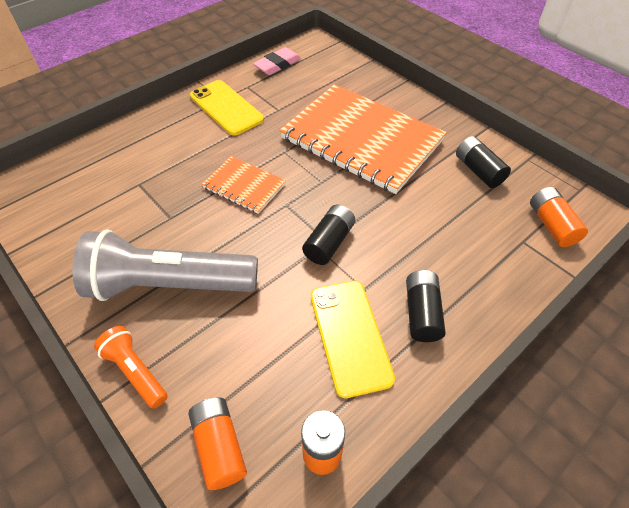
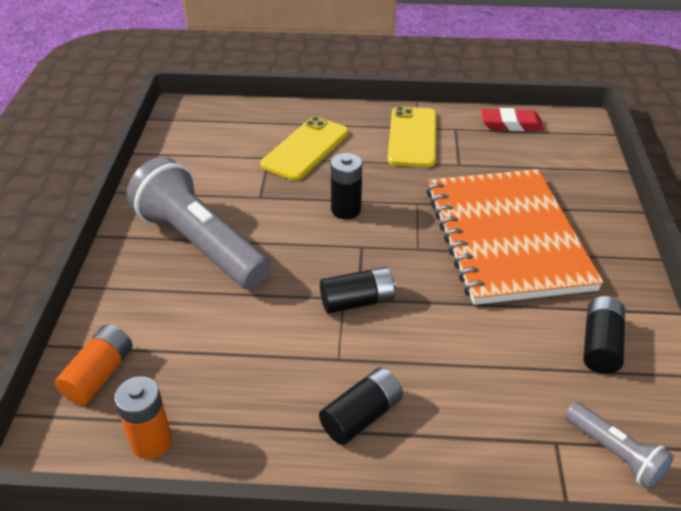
camera: 45 degrees right, 10 degrees down
orange flashlight [94,326,167,409] -> none
orange notebook [202,156,286,214] -> black battery [331,153,362,219]
pink eraser [253,47,301,75] -> red eraser [481,108,544,131]
yellow phone [311,281,395,398] -> yellow phone moved to [261,116,349,181]
orange battery [530,187,588,247] -> grey flashlight [565,402,674,490]

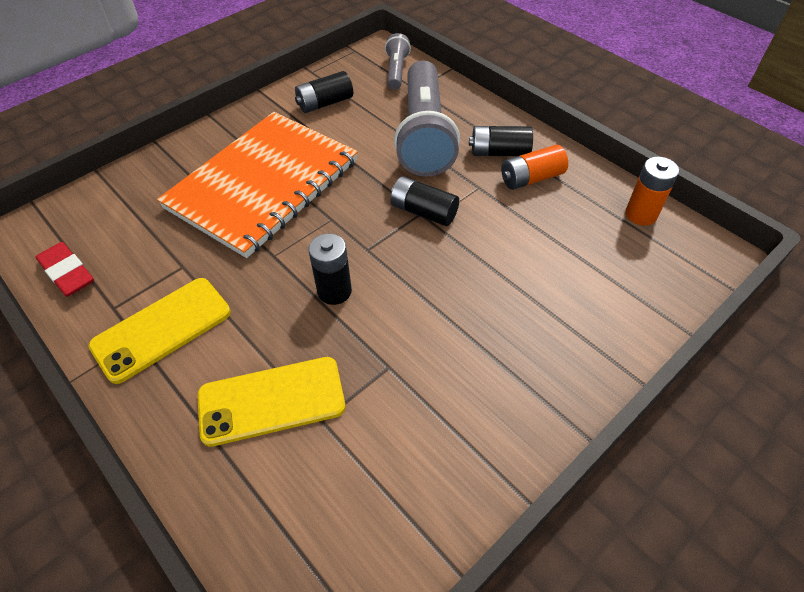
camera: 135 degrees left, 10 degrees up
orange battery [55,324,133,405] -> orange battery moved to [501,144,568,190]
grey flashlight [127,157,272,290] -> grey flashlight moved to [394,60,460,176]

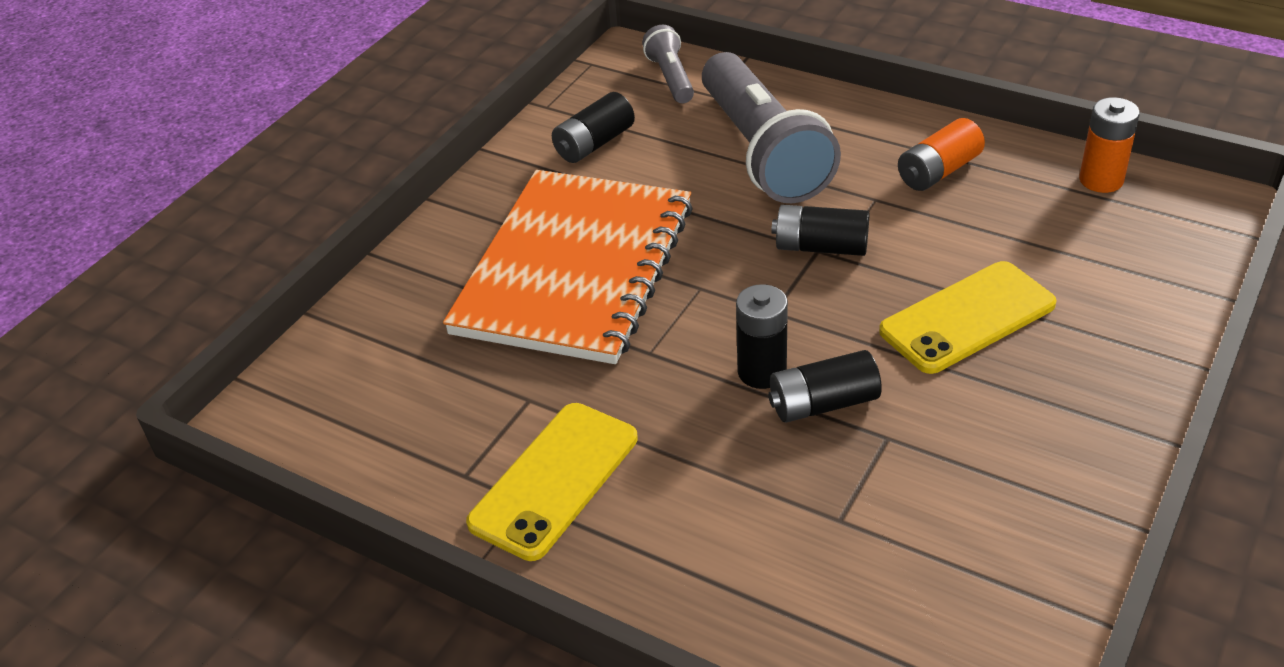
camera: 15 degrees left, 10 degrees down
red eraser [36,242,94,297] -> none
yellow phone [197,357,346,447] -> yellow phone moved to [879,261,1057,374]
black battery [469,126,533,156] -> black battery moved to [768,350,882,422]

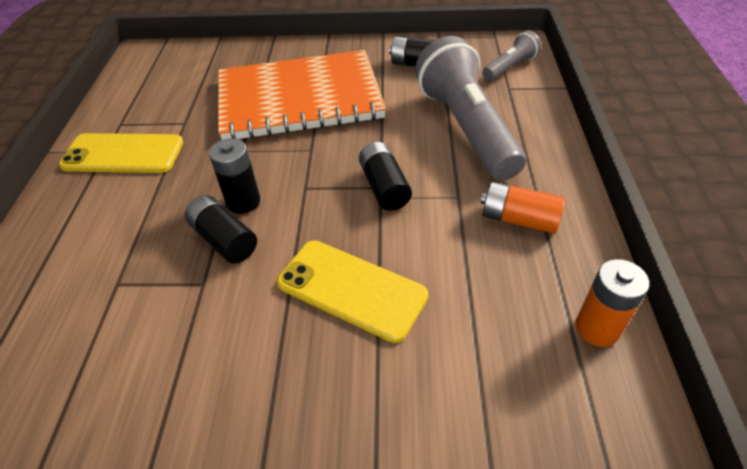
camera: 60 degrees right, 5 degrees up
grey flashlight [702,52,841,203] -> grey flashlight turned 120 degrees clockwise [415,36,526,181]

